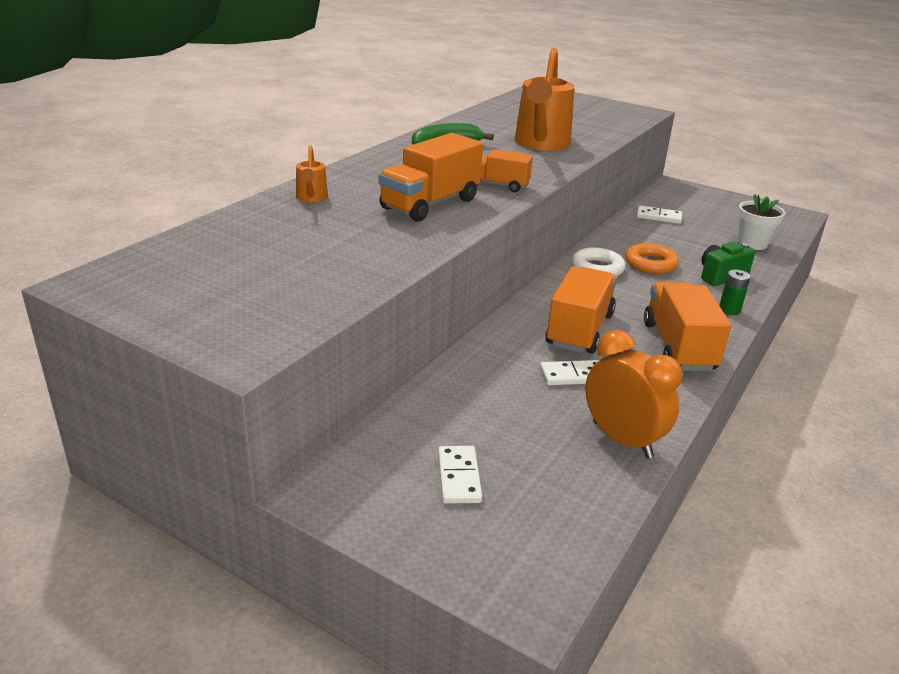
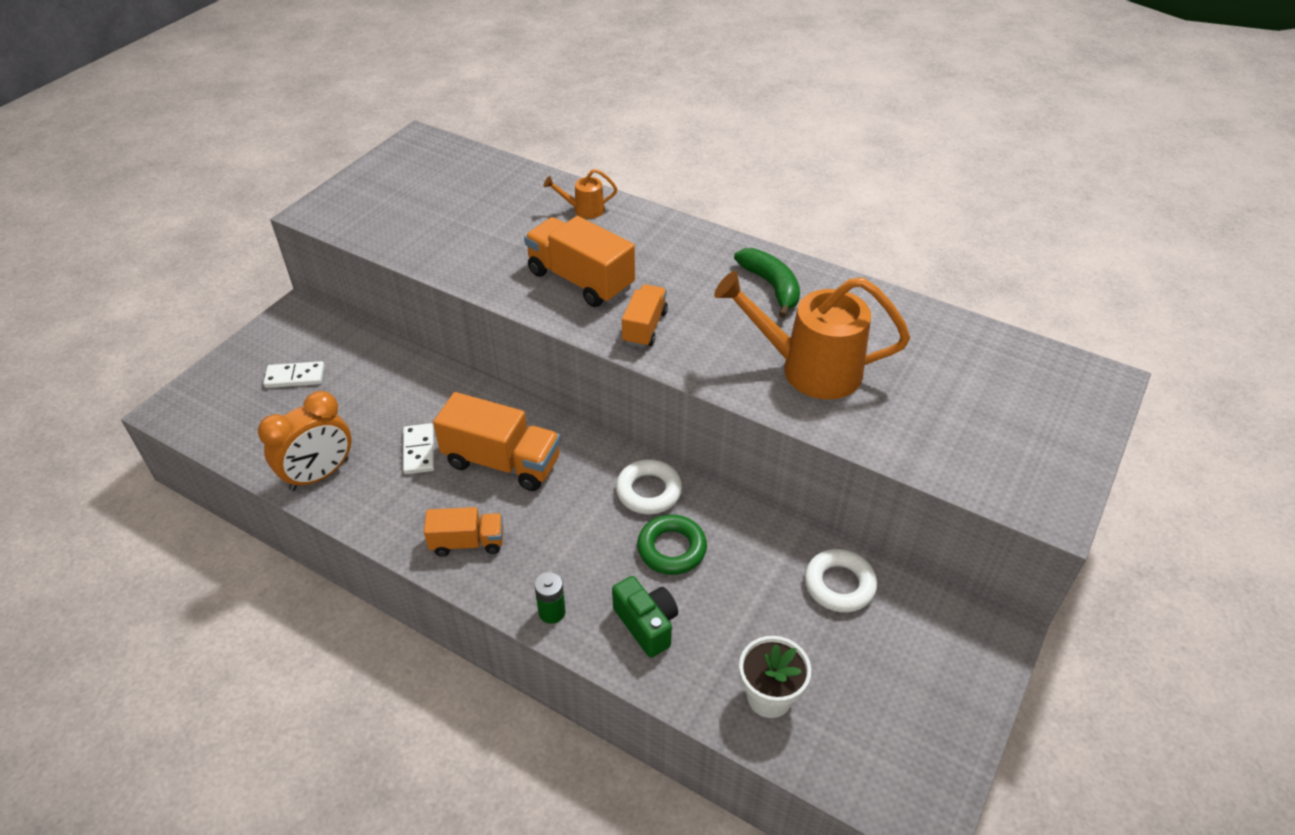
camera: 90 degrees right, 15 degrees up
orange ring [625,243,679,274] -> green ring [637,515,707,575]
white domino [637,205,682,224] -> white ring [805,549,877,612]
orange truck [644,282,731,371] -> orange truck [424,507,503,557], size x0.60

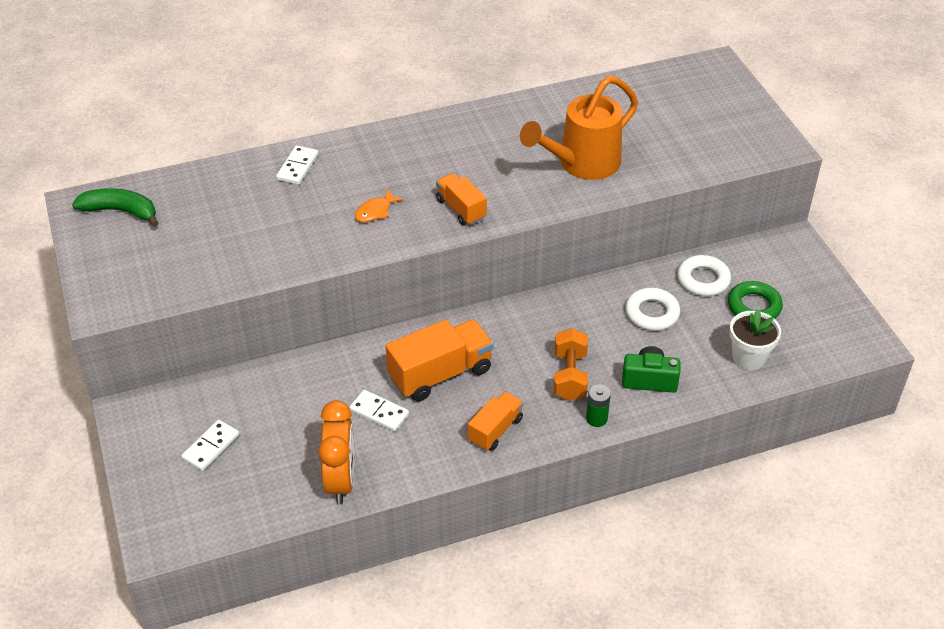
camera: 50 degrees left, 0 degrees up
orange truck [524,216,635,307] -> orange fish [355,189,404,222]
orange watering can [544,169,617,219] -> white domino [276,145,318,185]
white ring [616,459,682,514] -> white ring moved to [625,288,680,331]
green ring [637,515,707,575] -> green ring moved to [728,281,783,319]
green banana [734,248,800,318] -> green banana moved to [72,188,158,227]
none -> orange dumbbell [554,328,588,401]

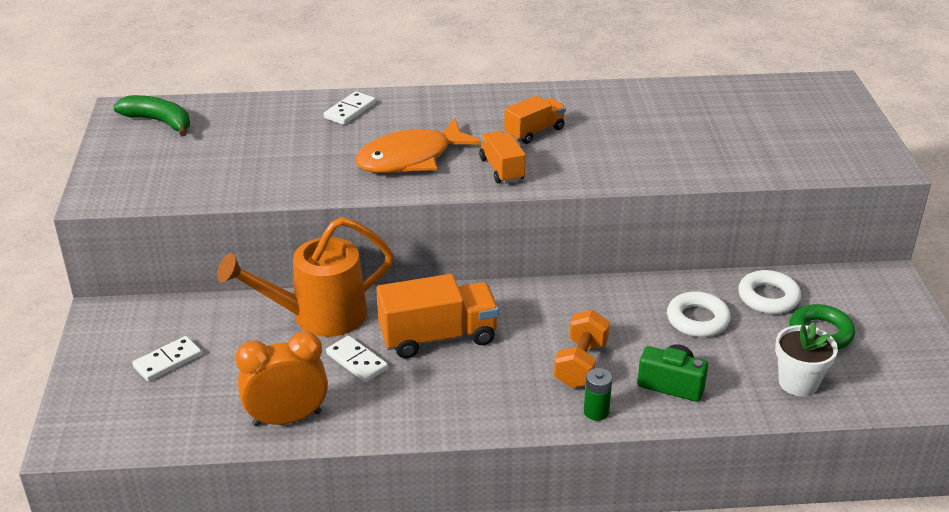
camera: 15 degrees right, 10 degrees down
orange clock [318,400,355,504] -> orange clock turned 120 degrees counterclockwise [235,331,328,427]
orange fish [355,189,404,222] -> orange fish [355,118,481,173], size x2.21
orange truck [468,391,523,451] -> orange truck moved to [504,96,566,144]
orange watering can [520,76,638,180] -> orange watering can moved to [217,217,394,337]

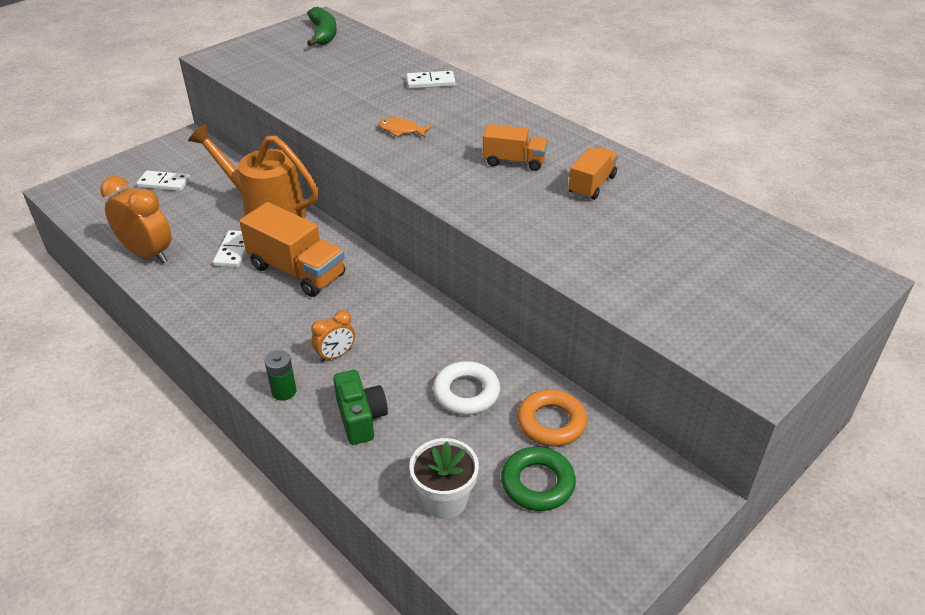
camera: 50 degrees right, 5 degrees up
orange fish [355,118,481,173] -> orange fish [378,118,433,138], size x0.45
orange truck [479,131,526,184] -> orange truck moved to [568,147,618,200]
orange dumbbell [554,310,610,388] -> orange clock [311,310,355,362]
white ring [738,270,801,314] -> orange ring [517,389,587,447]

